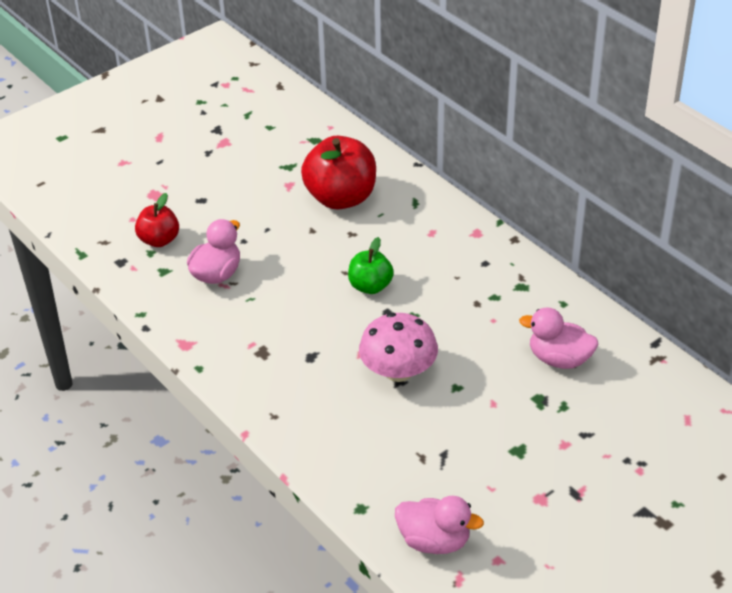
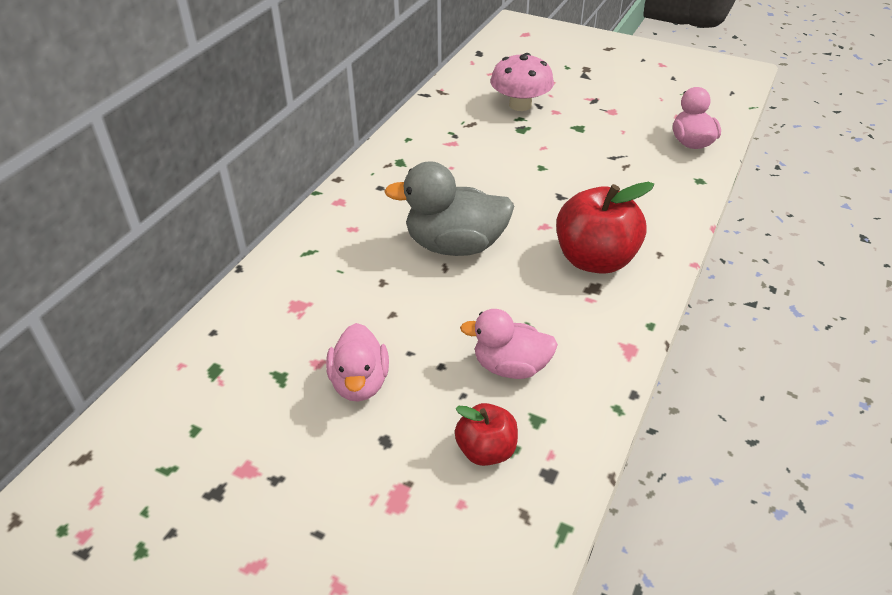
camera: 115 degrees left, 0 degrees up
red apple [301,136,376,209] -> red apple moved to [556,182,654,274]
green apple [348,237,394,294] -> grey duck [384,161,514,256]
pink mushroom [359,312,438,382] -> pink mushroom moved to [490,53,554,111]
pink duck [519,307,598,369] -> pink duck moved to [326,323,389,402]

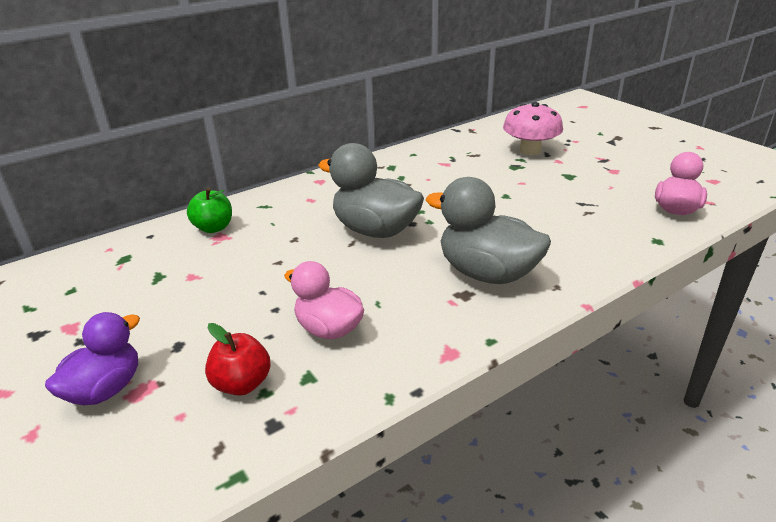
camera: 30 degrees right, 10 degrees down
pink duck [326,323,389,402] -> none
red apple [556,182,654,274] -> grey duck [426,177,551,284]
none -> purple duck [45,312,140,405]
none -> green apple [187,188,232,233]

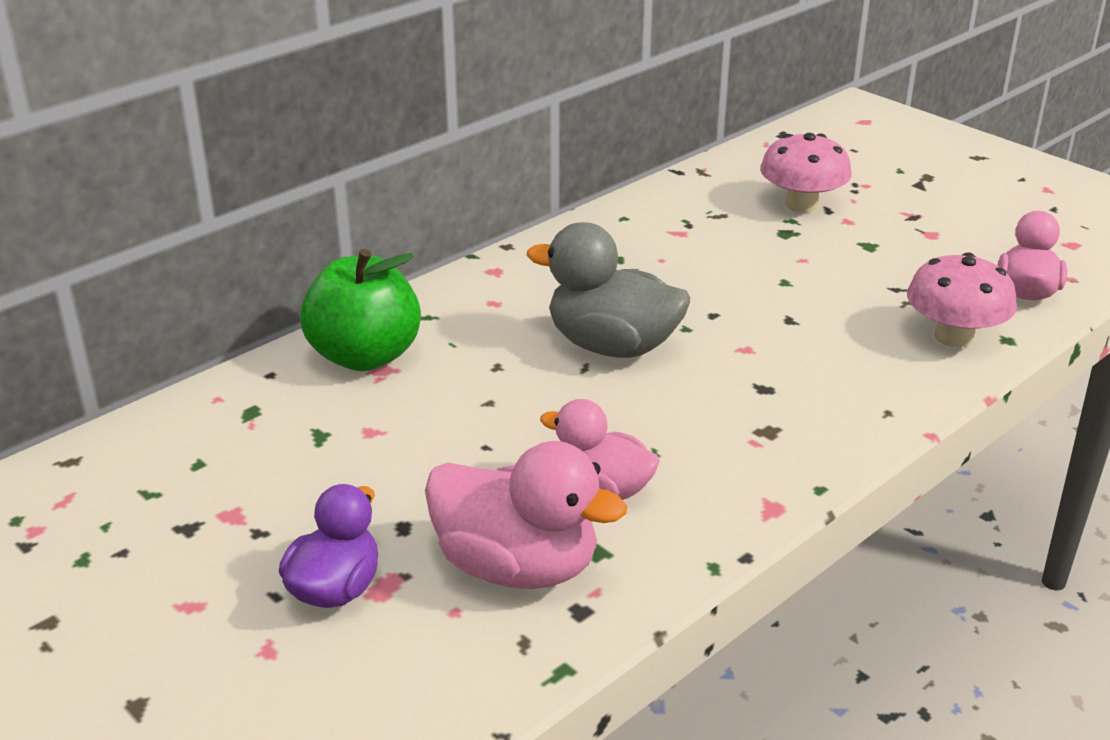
camera: 10 degrees left, 0 degrees up
green apple [187,188,232,233] -> green apple [300,249,421,371], size x1.76
red apple [205,323,271,396] -> pink duck [425,441,627,589]
grey duck [426,177,551,284] -> none
none -> pink mushroom [907,252,1017,348]

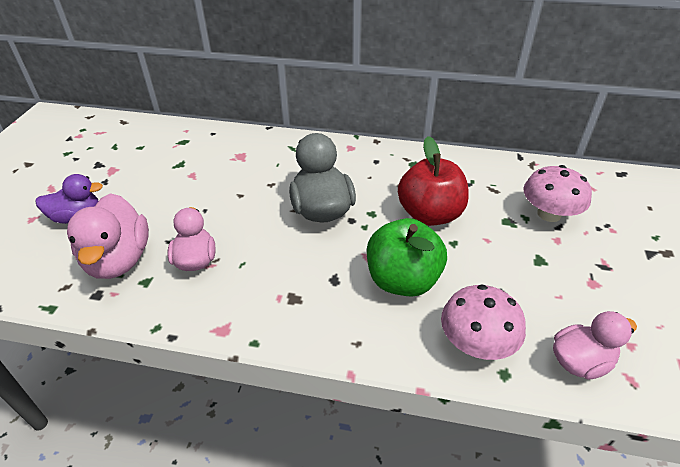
camera: 55 degrees right, 10 degrees up
green apple [300,249,421,371] -> green apple moved to [367,218,447,297]
none -> red apple [398,136,469,226]

